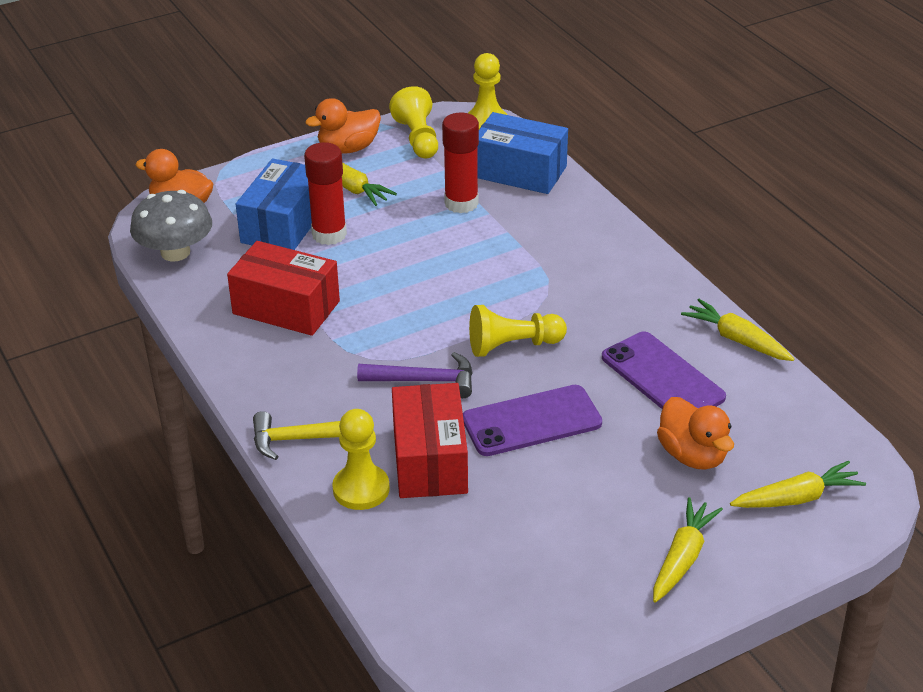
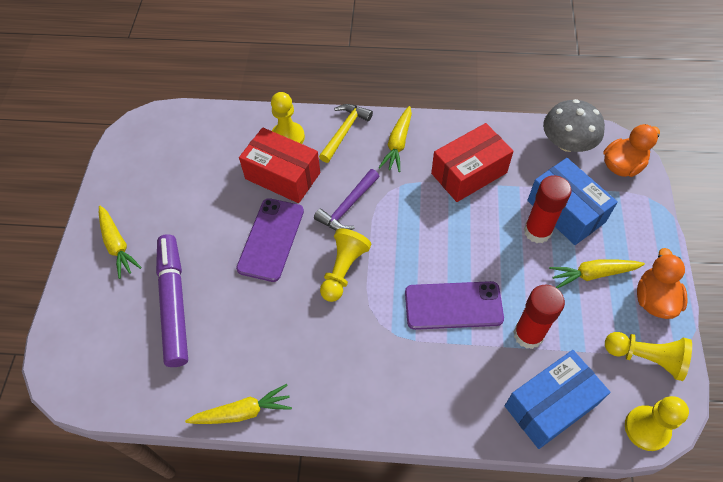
camera: 125 degrees right, 20 degrees up
purple phone [602,332,726,409] -> purple phone moved to [405,281,504,330]
orange duck [657,397,734,470] -> purple marker [156,234,188,367]
yellow carrot [730,461,866,508] -> yellow carrot moved to [379,106,412,172]

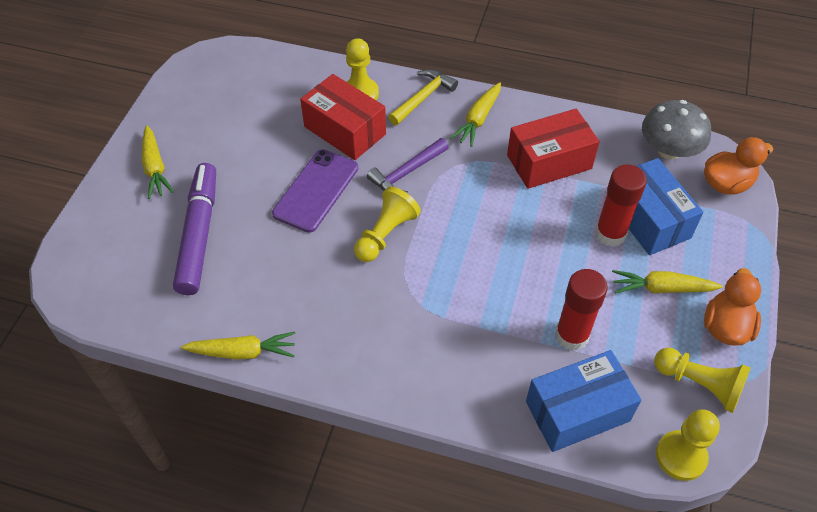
camera: 10 degrees right, 5 degrees down
purple phone [405,281,504,330] -> none

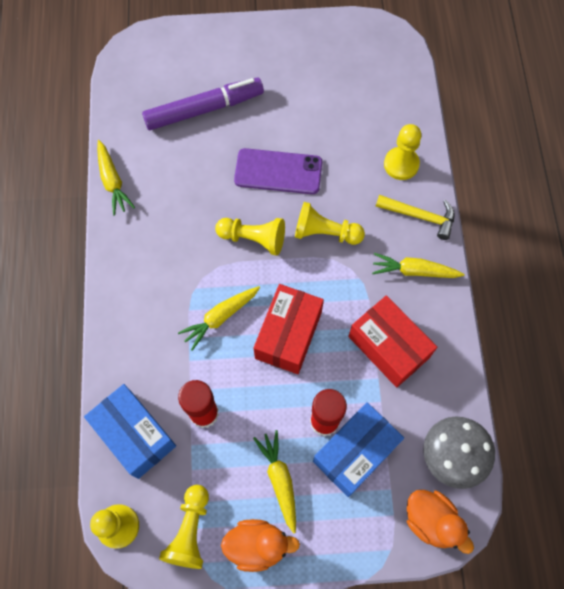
camera: 70 degrees right, 15 degrees up
yellow carrot [142,125,174,199] -> yellow carrot moved to [178,286,260,351]
red box [300,74,386,160] -> red box moved to [254,284,324,374]
purple hammer [367,138,449,193] -> yellow pawn [295,202,365,245]

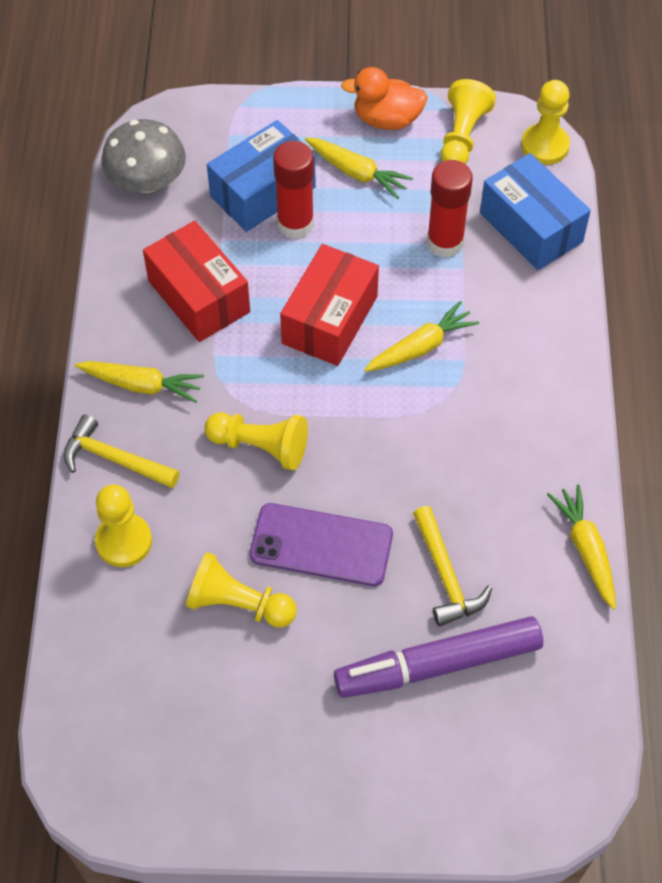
camera: 175 degrees left, 10 degrees down
yellow pawn [215,218,285,256] -> yellow pawn moved to [186,552,297,628]
yellow carrot [253,430,296,534] -> yellow carrot turned 45 degrees counterclockwise [305,137,413,199]
orange duck [407,490,474,554] -> none
none -> yellow hammer [413,506,492,626]

